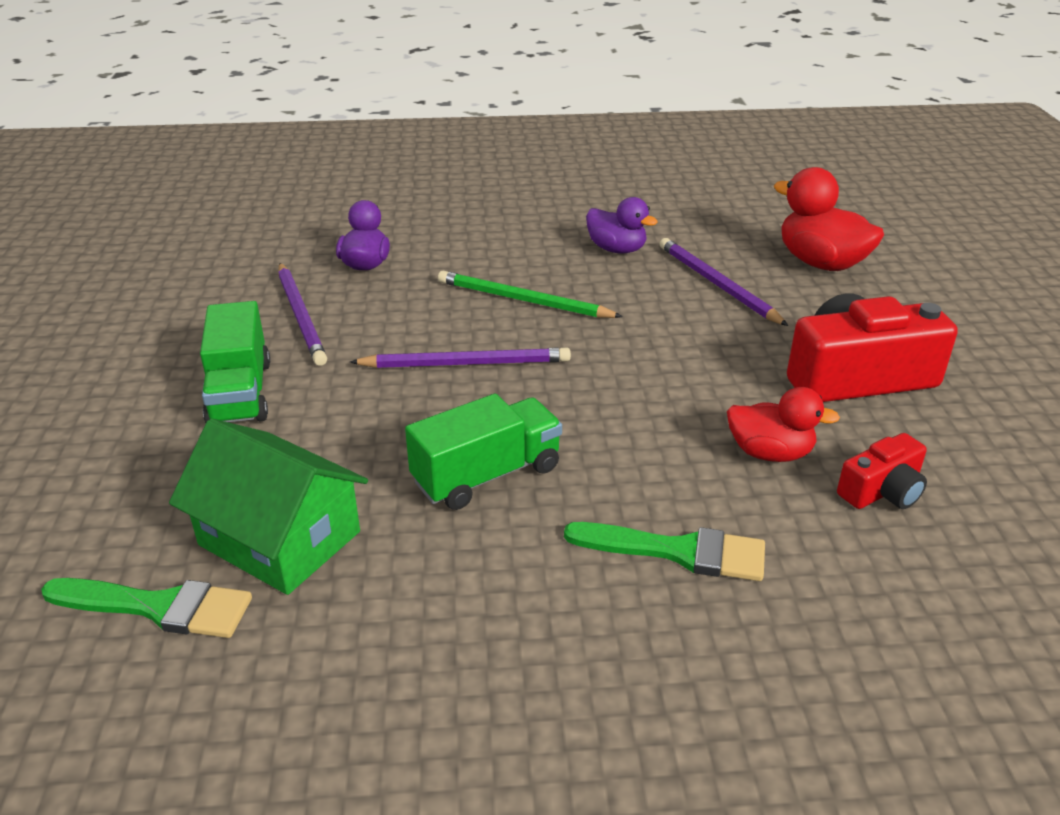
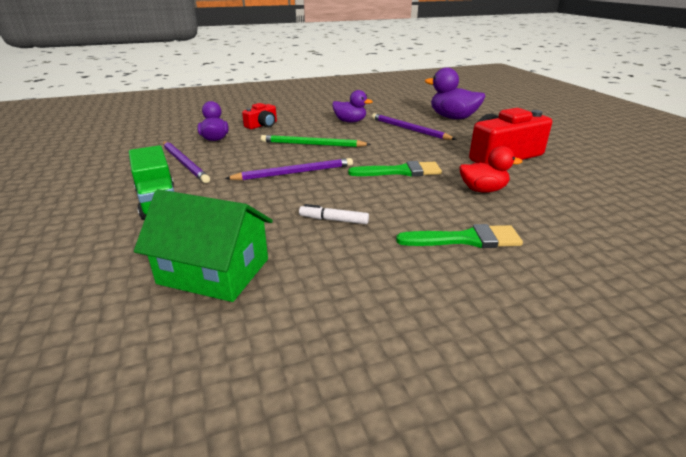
camera: 15 degrees left, 5 degrees down
green brush [41,578,252,638] -> green brush moved to [348,161,442,177]
green truck [405,394,562,510] -> white marker [299,204,369,224]
red duck [774,167,884,271] -> purple duck [425,68,485,119]
red camera [837,433,927,509] -> red camera moved to [242,103,277,129]

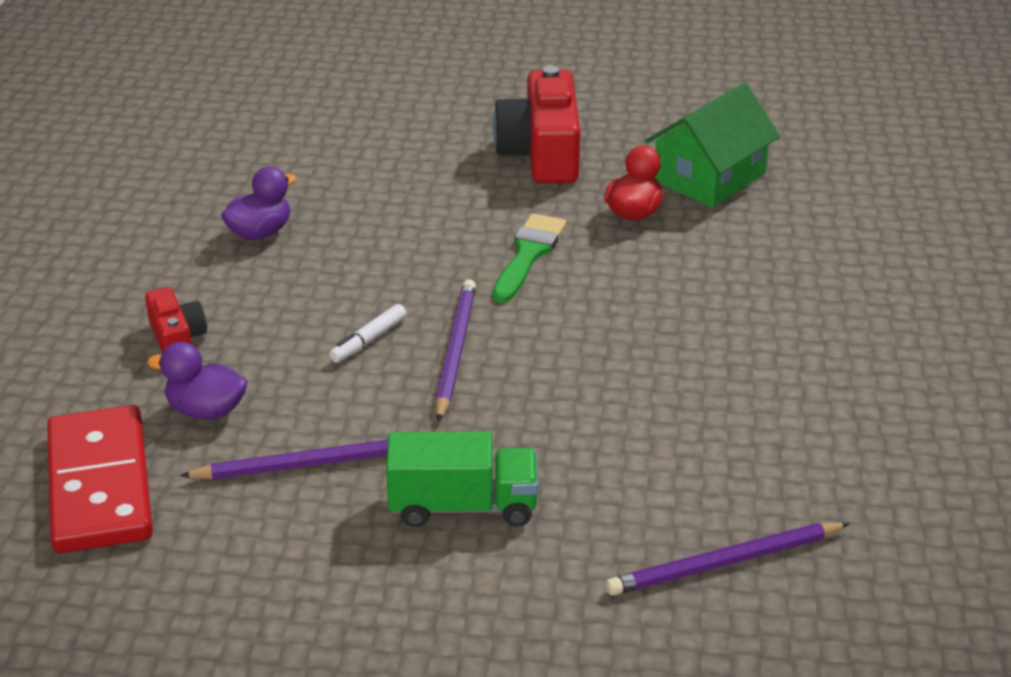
camera: 65 degrees left, 5 degrees up
green house [134,189,273,302] -> green house moved to [645,83,780,207]
green pencil [261,135,371,147] -> none
white marker [299,204,369,224] -> white marker moved to [329,304,407,363]
purple pencil [372,113,456,140] -> purple pencil moved to [606,522,850,595]
green brush [396,224,523,248] -> none
purple duck [425,68,485,119] -> none
none -> red domino [47,405,153,553]

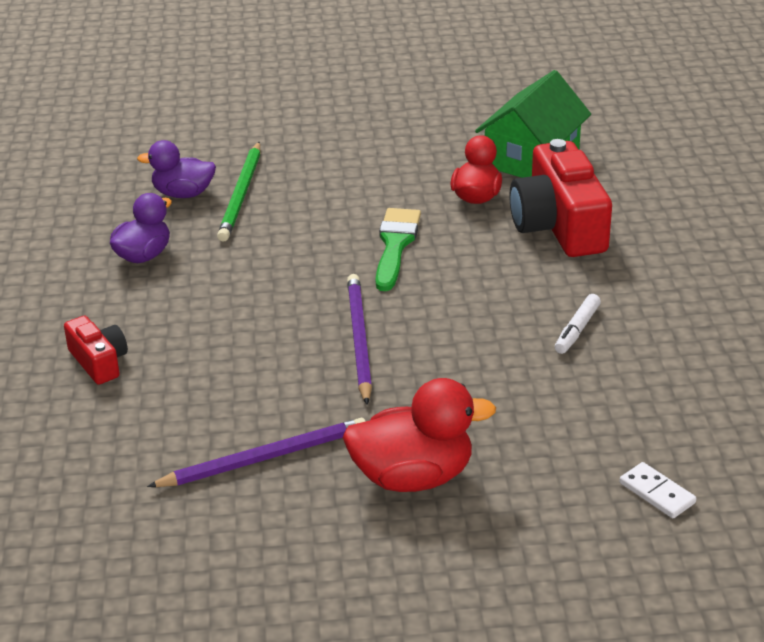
camera: 10 degrees left, 0 degrees up
red domino [47,405,153,553] -> none
purple duck [147,342,248,420] -> purple duck moved to [137,140,216,198]
white marker [329,304,407,363] -> white marker moved to [555,294,601,354]
green truck [386,431,538,527] -> red duck [343,378,496,492]
red camera [493,66,580,183] -> red camera moved to [509,139,612,257]
purple pencil [606,522,850,595] -> white domino [620,462,697,518]
none -> green pencil [217,142,260,242]

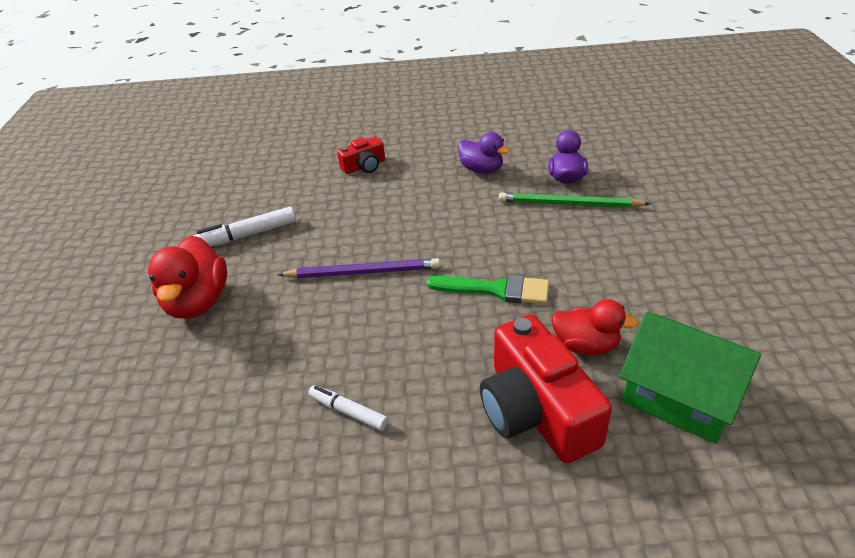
camera: 95 degrees right, 5 degrees up
purple pencil [147,418,366,487] -> white marker [193,207,296,246]
red camera [509,139,612,257] -> red camera turned 105 degrees counterclockwise [480,314,612,463]
white domino [620,462,697,518] -> none

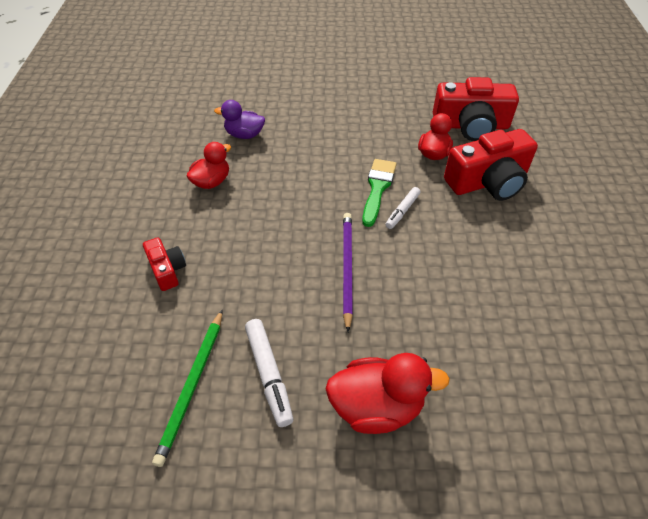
camera: 90 degrees left, 10 degrees up
white marker [308,385,388,431] -> white marker moved to [385,187,420,229]
purple duck [458,132,510,174] -> red duck [186,142,231,189]
green pencil [499,193,650,208] -> green pencil moved to [152,310,223,467]
green house [619,312,761,444] -> red camera [433,77,519,141]

